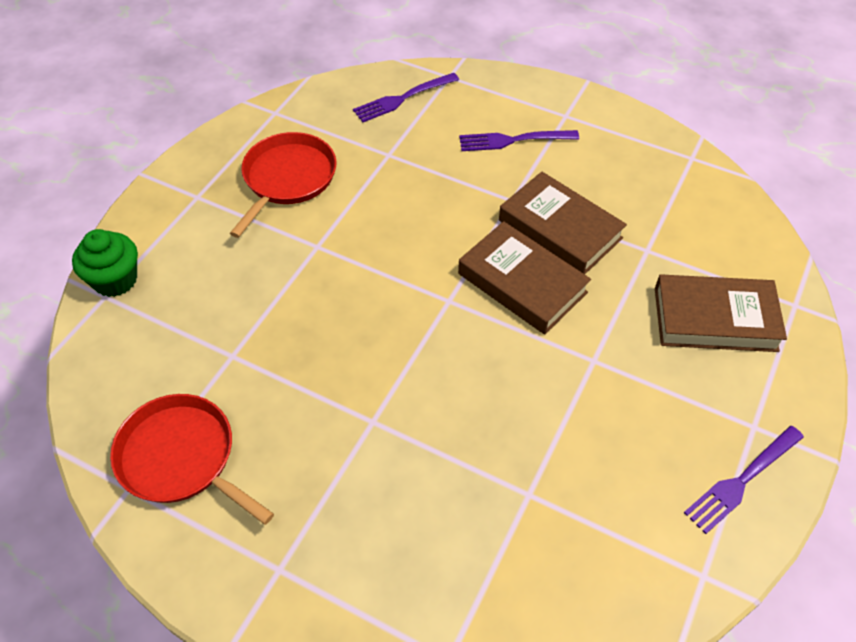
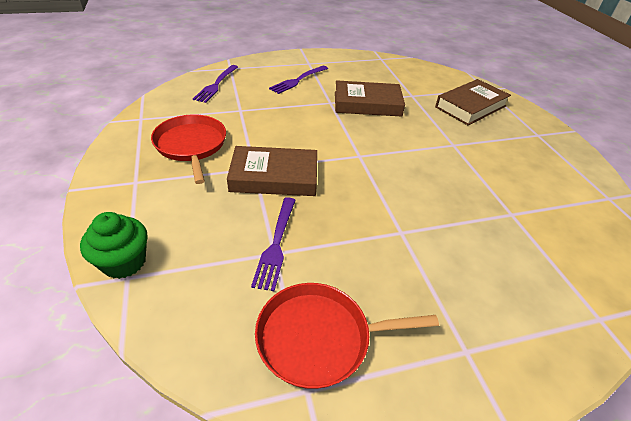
camera: 45 degrees left, 10 degrees down
brown book [458,221,591,334] -> brown book moved to [227,146,317,196]
purple fork [684,426,804,534] -> purple fork moved to [251,197,296,291]

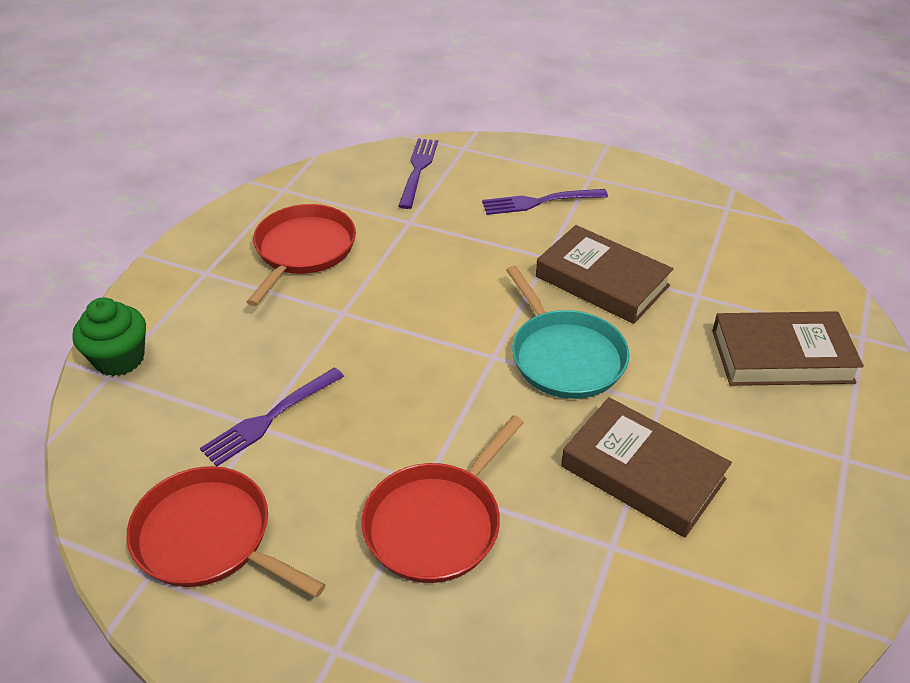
camera: 40 degrees right, 0 degrees up
purple fork [193,65,238,103] -> purple fork turned 135 degrees clockwise [398,139,438,209]
brown book [227,146,317,196] -> brown book moved to [561,397,732,538]
none -> red pan [361,415,524,583]
none -> turquoise pan [506,266,629,399]

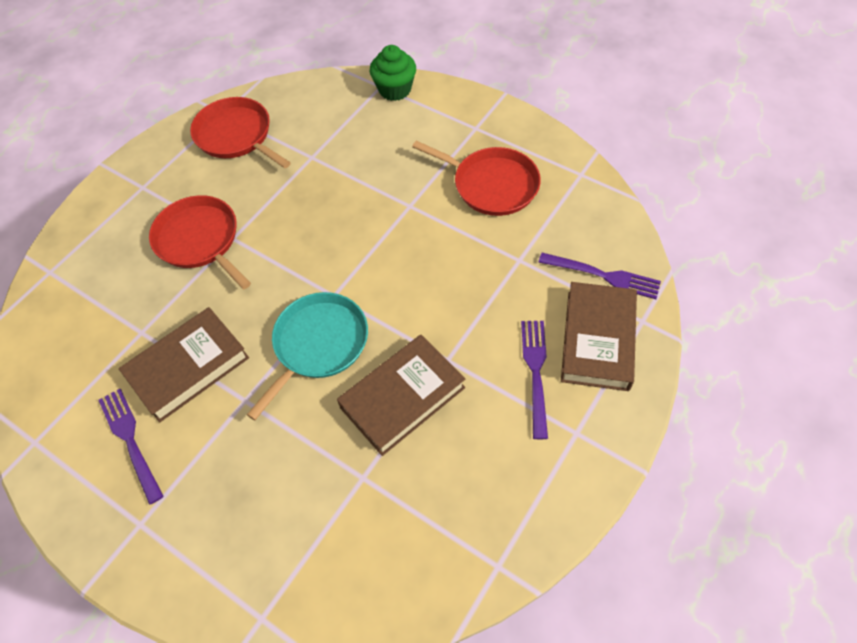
camera: 105 degrees right, 15 degrees up
red pan [127,466,325,598] -> red pan turned 90 degrees counterclockwise [190,97,291,168]
purple fork [200,367,344,466] -> purple fork moved to [98,389,164,505]
turquoise pan [506,266,629,399] -> turquoise pan turned 135 degrees clockwise [247,292,368,420]
brown book [712,311,864,386] -> brown book moved to [561,282,637,391]

